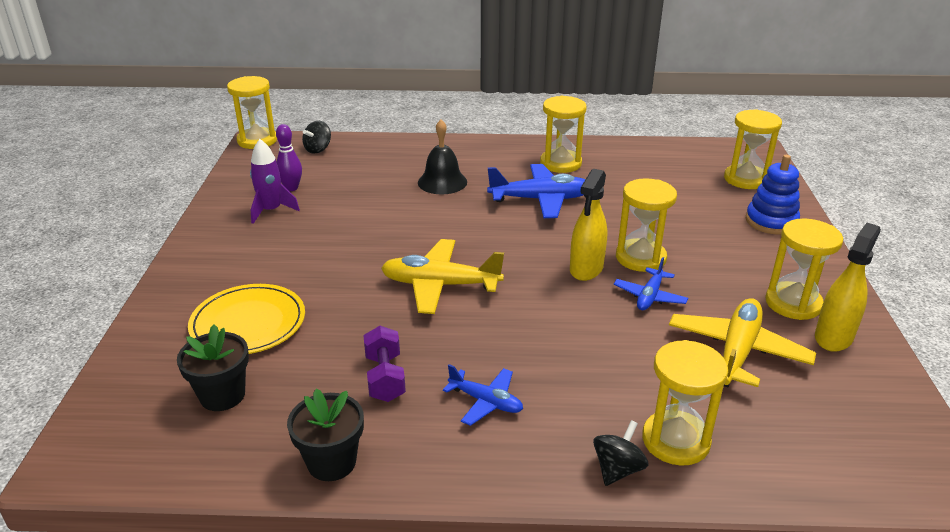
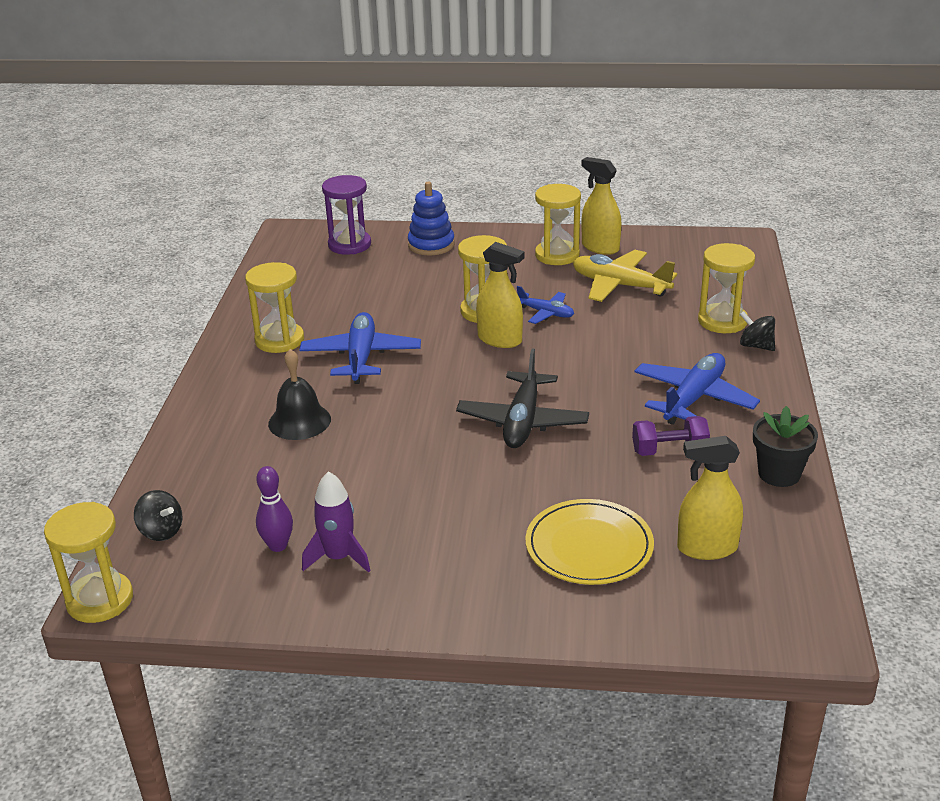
camera: 85 degrees left, 0 degrees up
black flower pot [177,324,249,411] -> yellow spray bottle [677,436,743,560]
yellow plane [381,239,504,314] -> black plane [456,349,589,448]
blue plane [443,364,523,426] -> blue plane [634,353,760,425], size x1.75
yellow hourglass [724,109,782,189] -> purple hourglass [322,175,371,255]

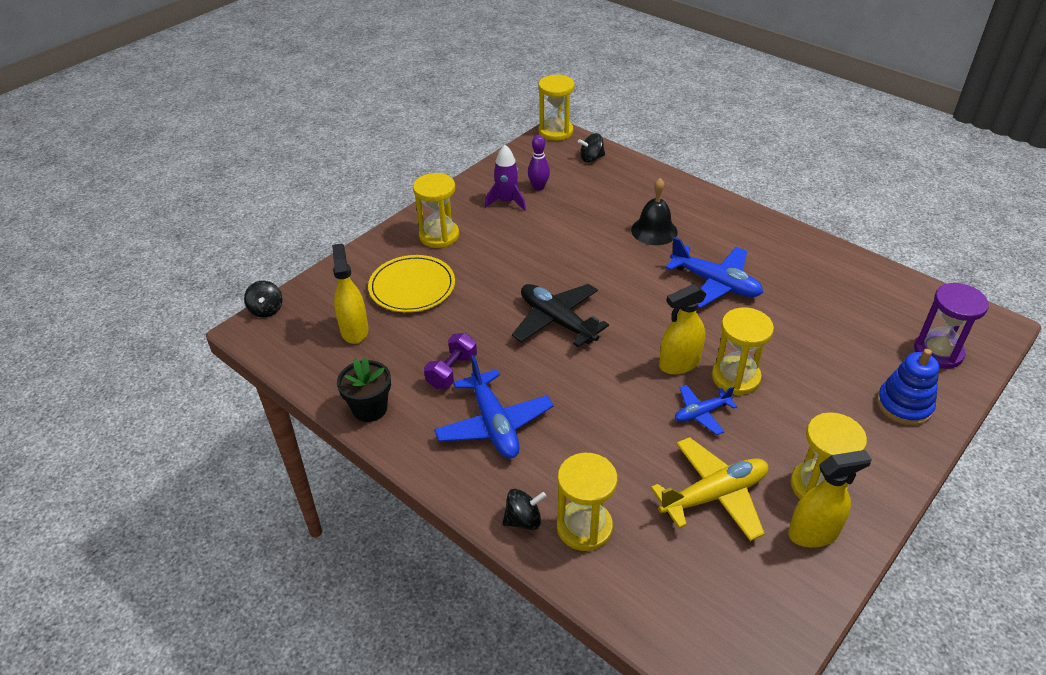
camera: 125 degrees right, 10 degrees up
yellow hourglass [245,262,304,353] -> yellow hourglass moved to [413,173,459,248]
yellow spray bottle [677,436,743,560] -> yellow spray bottle turned 45 degrees counterclockwise [332,243,368,344]
none -> black spinning top [244,281,282,318]

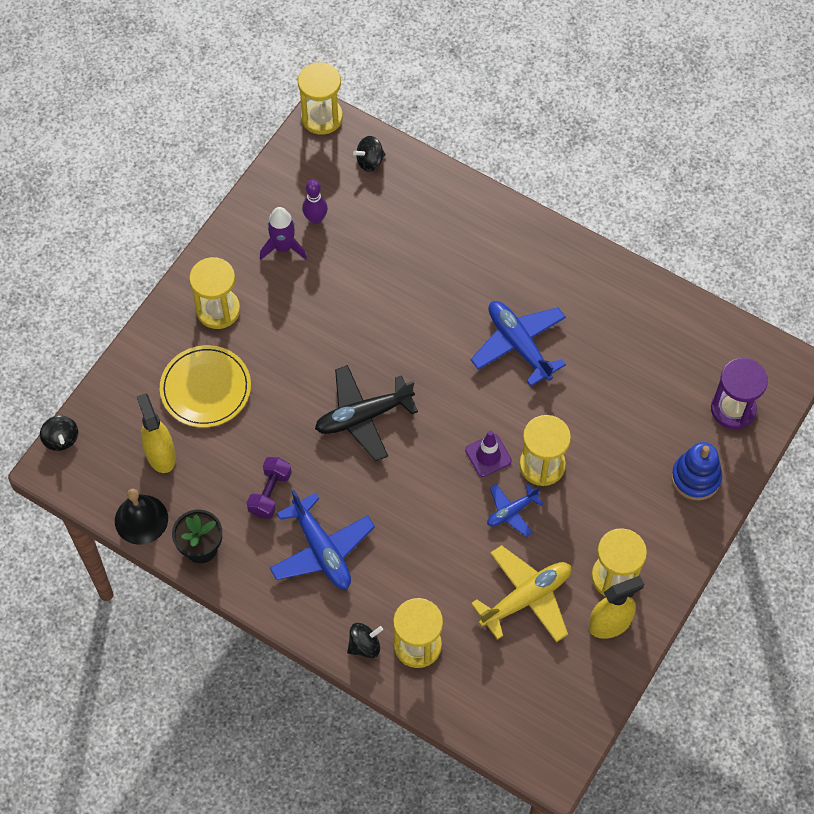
camera: 10 degrees left, 20 degrees up
black plane [512,284,609,347] -> black plane turned 60 degrees counterclockwise [315,365,418,461]
black bell [631,178,678,245] -> black bell moved to [115,489,168,545]
yellow spray bottle [659,284,706,375] -> purple traffic cone [465,431,512,477]
blue plane [665,237,763,308] -> blue plane turned 150 degrees counterclockwise [471,301,566,386]

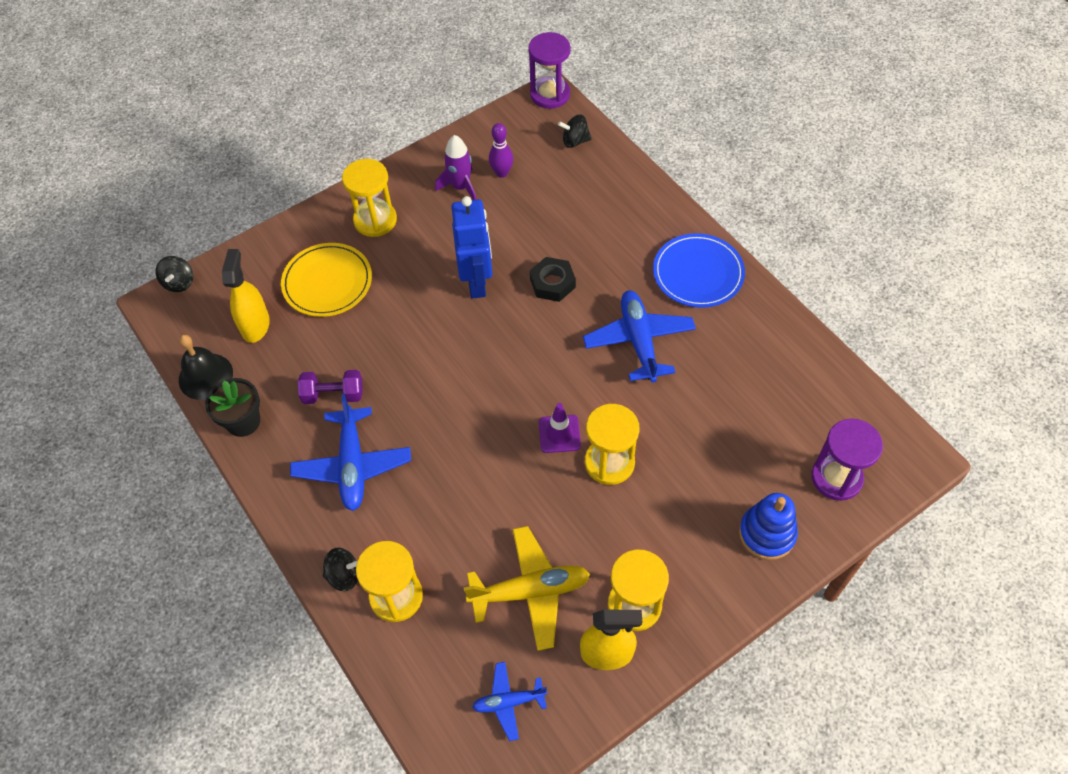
camera: 25 degrees right, 5 degrees down
purple dumbbell [247,457,292,519] -> purple dumbbell turned 45 degrees clockwise [298,370,363,404]
yellow hourglass [298,62,343,135] -> purple hourglass [528,32,571,109]
black plane [315,365,418,461] -> none
blue plane [487,484,544,537] -> blue plane moved to [472,662,547,741]
none -> blue robot [451,196,492,299]
none -> black nut [530,257,576,302]
none -> blue plate [653,233,745,308]

